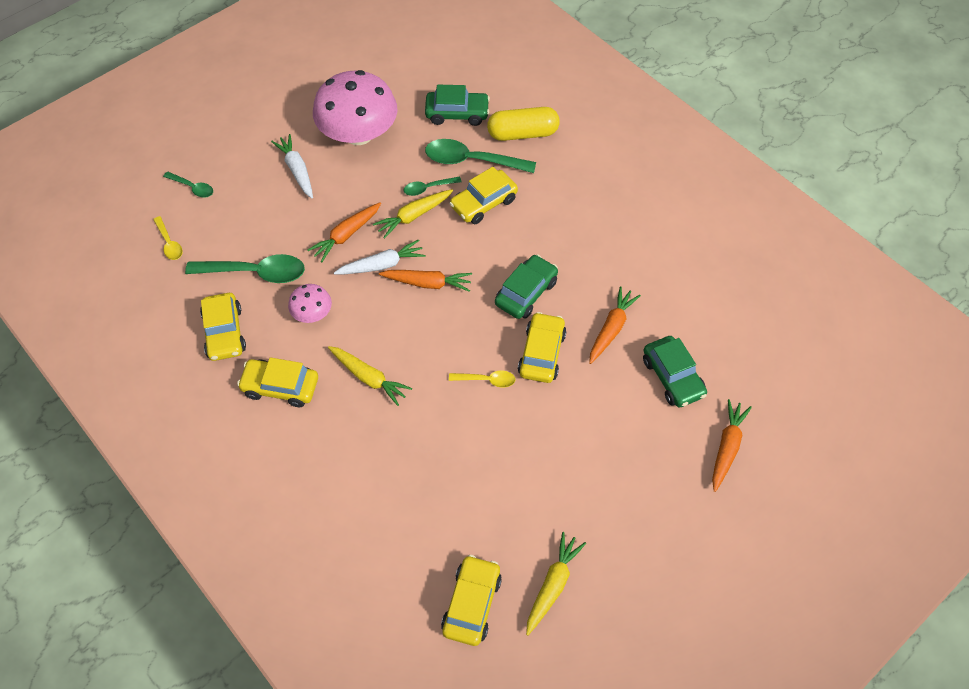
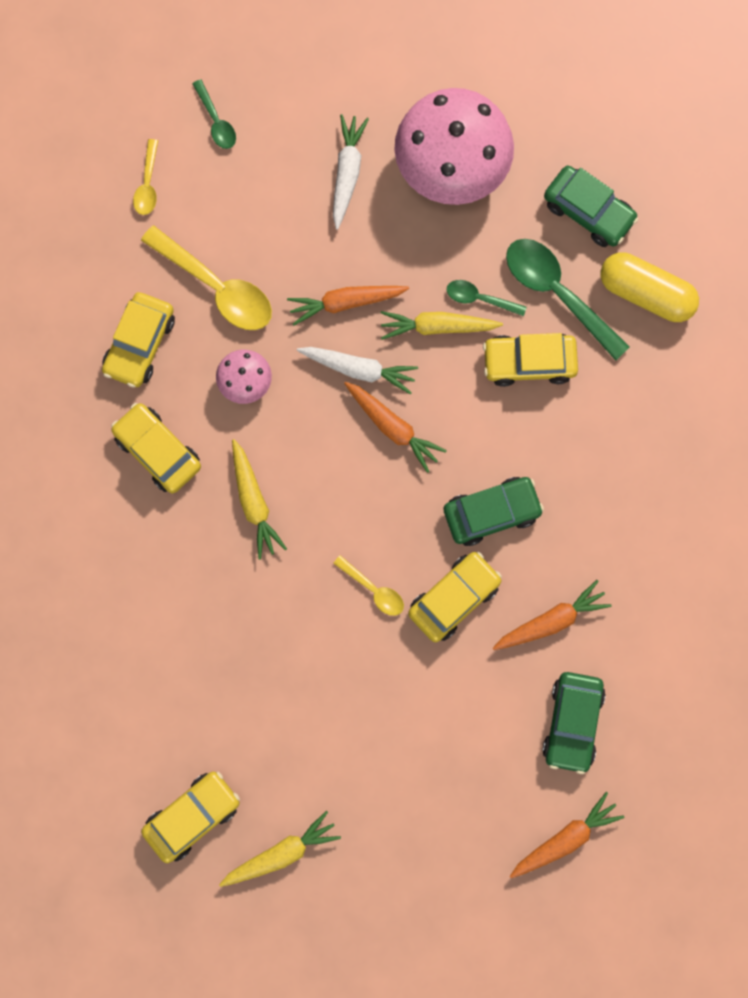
camera: 35 degrees right, 20 degrees up
green spoon [185,254,305,283] -> yellow spoon [141,225,272,330]

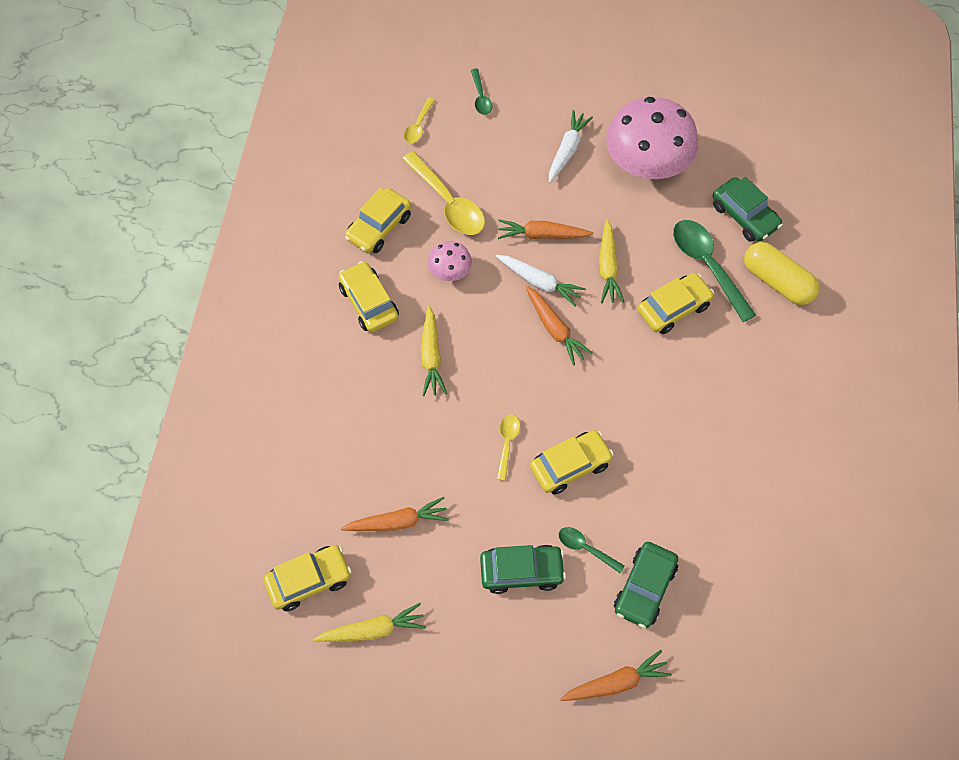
camera: 15 degrees right, 15 degrees down
yellow spoon [333,555,404,616] -> yellow spoon turned 135 degrees counterclockwise [497,414,520,481]
yellow carrot [381,311,503,340] -> yellow carrot turned 105 degrees counterclockwise [599,219,624,303]
green car [444,477,544,546] -> green car moved to [480,545,566,594]
green spoon [447,280,527,316] -> green spoon moved to [559,527,625,573]
yellow car [483,333,578,387] -> yellow car turned 135 degrees clockwise [637,273,714,334]
orange carrot [493,580,612,650] -> orange carrot moved to [341,497,449,531]

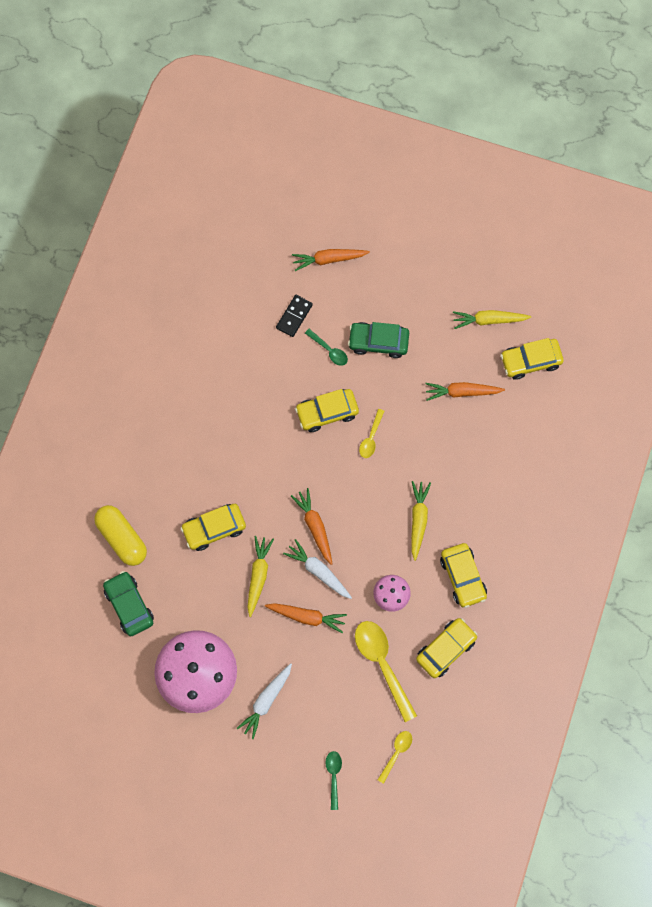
camera: 170 degrees left, 10 degrees up
green car [614,542,678,628] -> black domino [276,295,313,337]
green spoon [673,220,756,322] -> none

